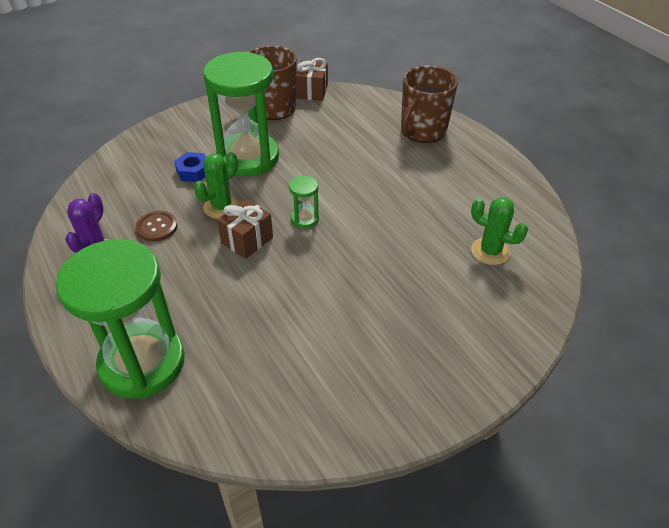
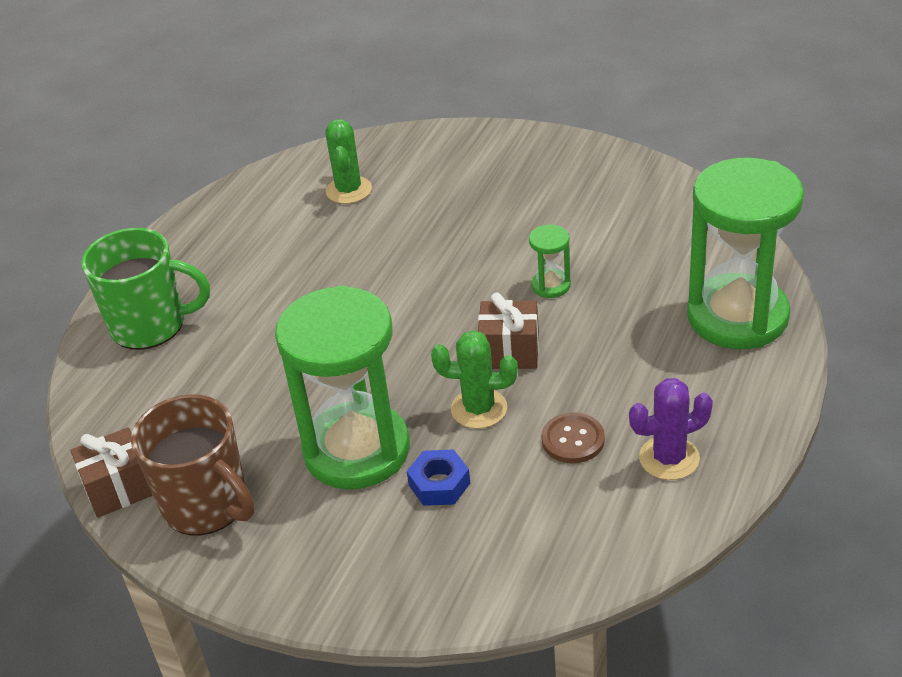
camera: 120 degrees left, 5 degrees down
green hourglass [289,175,319,228] -> green hourglass moved to [529,225,571,298]
brown mug [401,66,458,143] -> green mug [81,228,210,350]

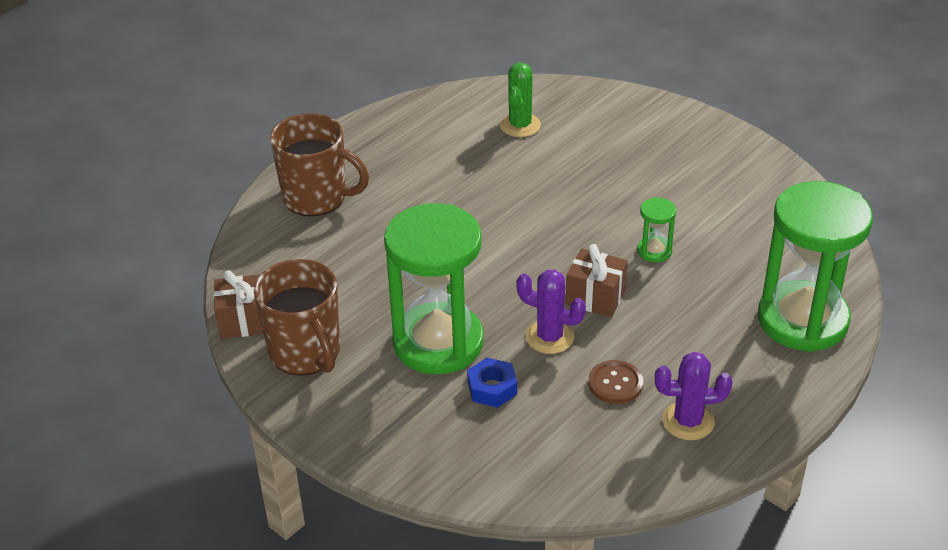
camera: 15 degrees right, 0 degrees up
green mug [81,228,210,350] -> brown mug [270,113,369,216]
green cactus [431,330,518,429] -> purple cactus [516,270,586,354]

